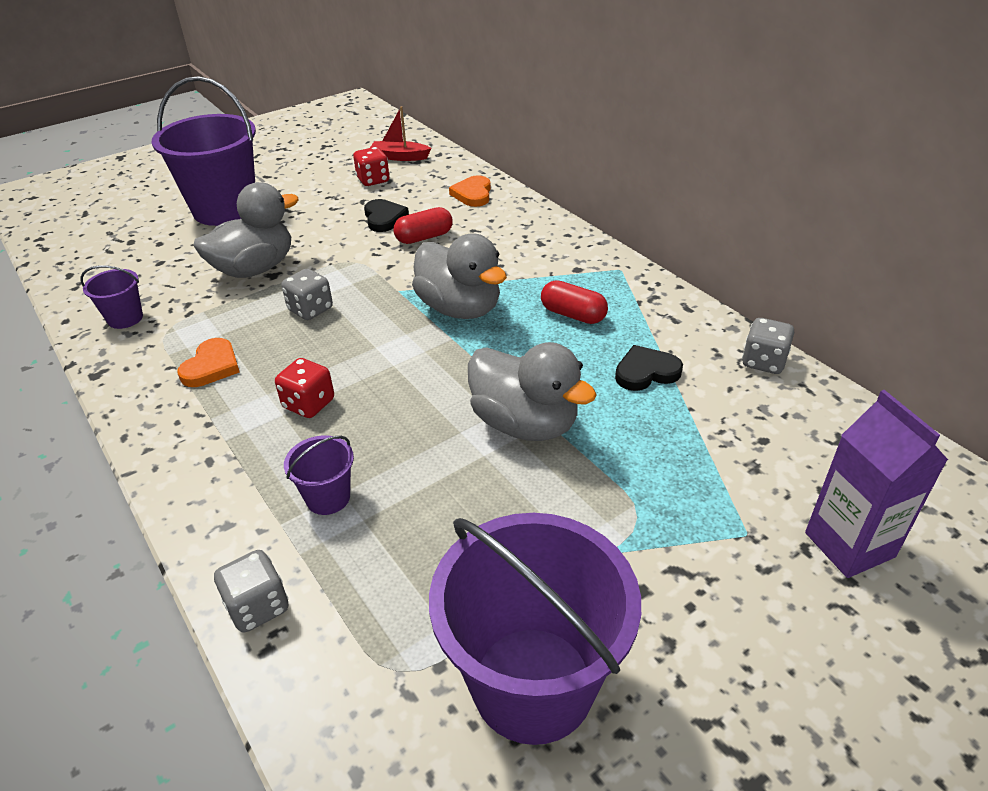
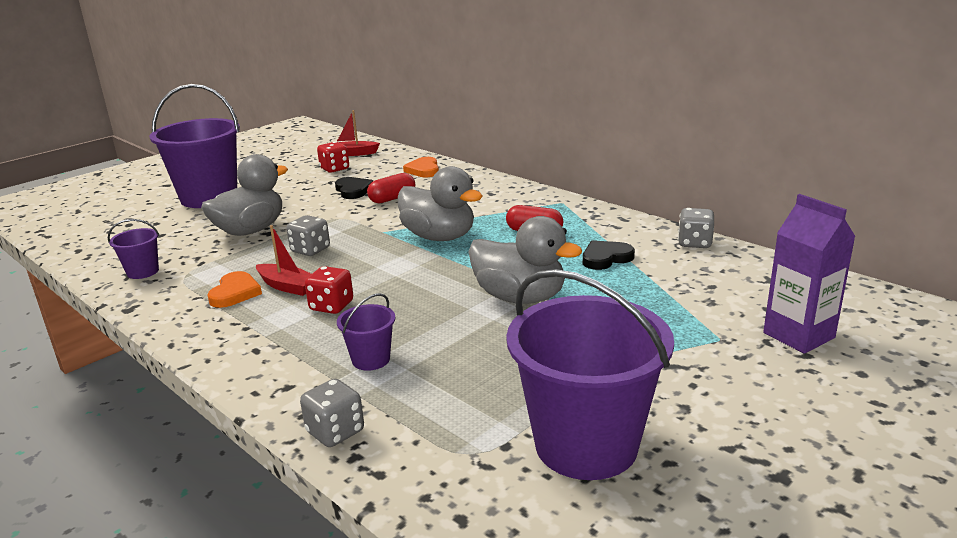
camera: 10 degrees left, 15 degrees down
none -> red boat [256,225,311,296]

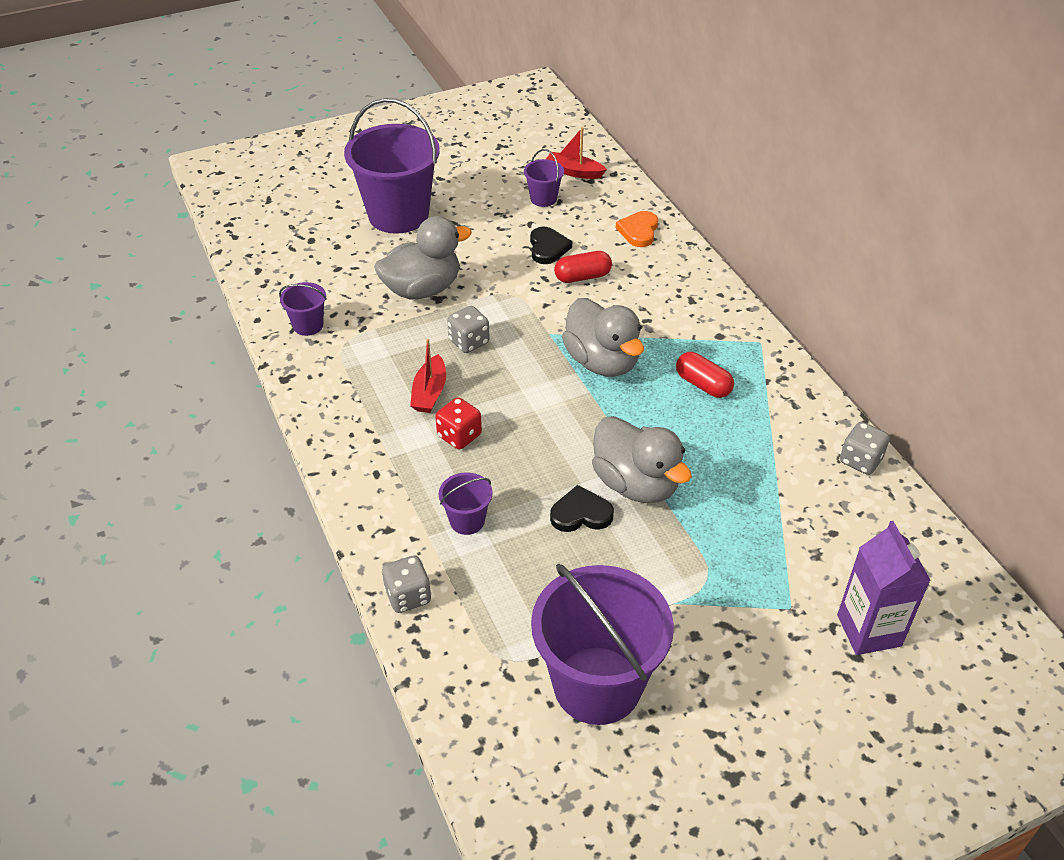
camera: 20 degrees right, 20 degrees up
orange heart [207,271,262,308] -> none
red boat [256,225,311,296] -> red boat turned 45 degrees clockwise [410,339,446,413]
red dice [317,141,349,173] -> purple bucket [524,149,564,207]
black heart [583,240,635,270] -> black heart moved to [550,485,614,532]

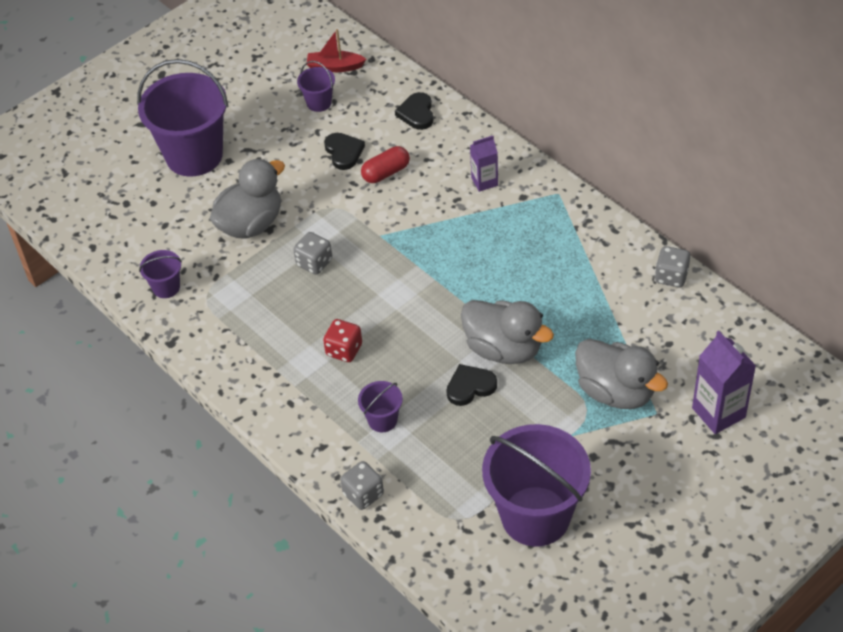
camera: 15 degrees left, 5 degrees up
red boat [410,339,446,413] -> none
grey duck [562,298,644,377] -> grey duck moved to [575,339,668,409]
orange heart [616,211,658,247] -> black heart [395,92,433,130]
red capsule [676,352,734,398] -> none
none -> purple carton [470,136,498,192]

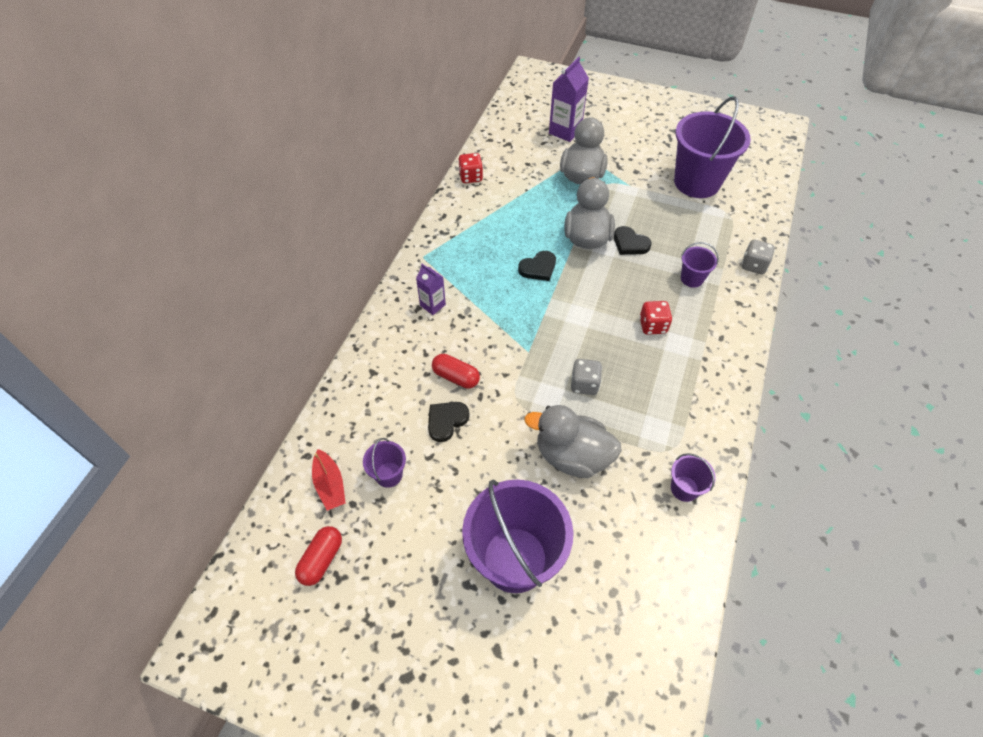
camera: 120 degrees left, 5 degrees up
black heart [395,92,433,130] -> black heart moved to [518,251,556,281]
grey dice [655,246,690,287] -> red dice [459,153,483,183]
none -> red capsule [295,526,342,586]

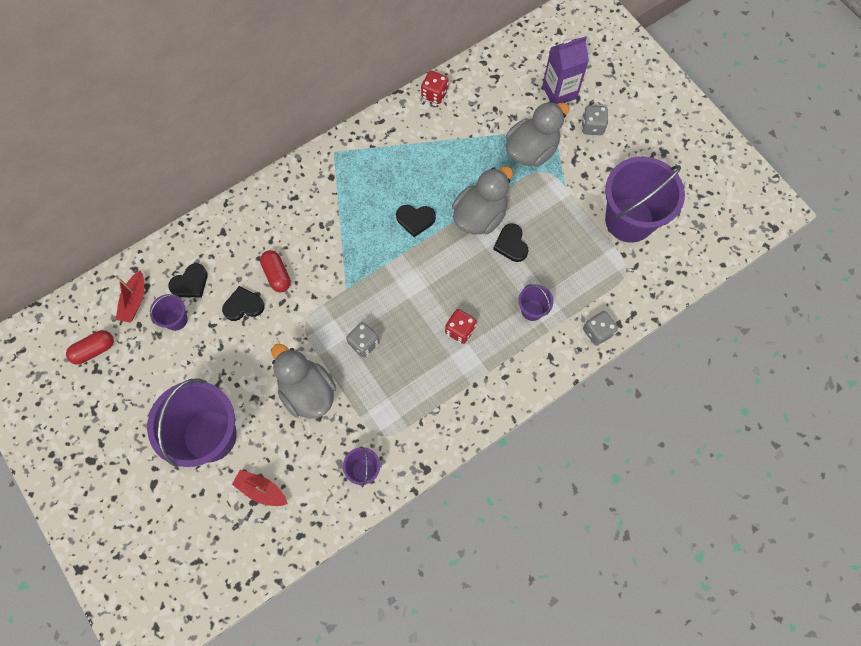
camera: 35 degrees right, 15 degrees up
purple carton [416,264,446,315] -> none
none -> black heart [168,263,207,297]
none -> red boat [232,470,288,506]
none -> grey dice [582,105,608,135]

